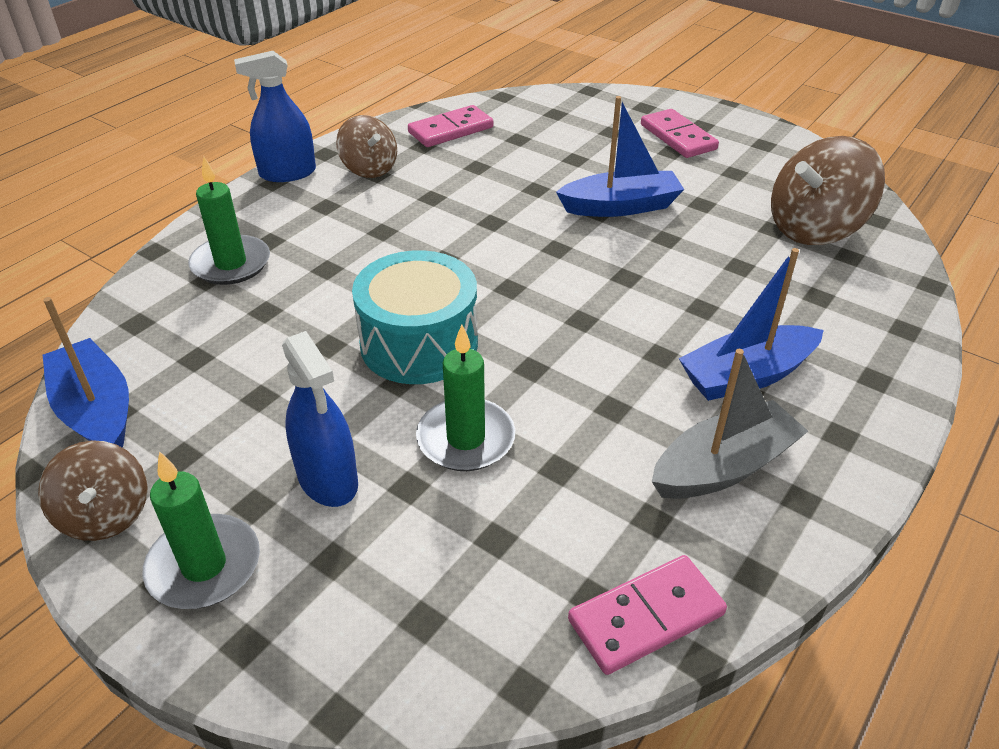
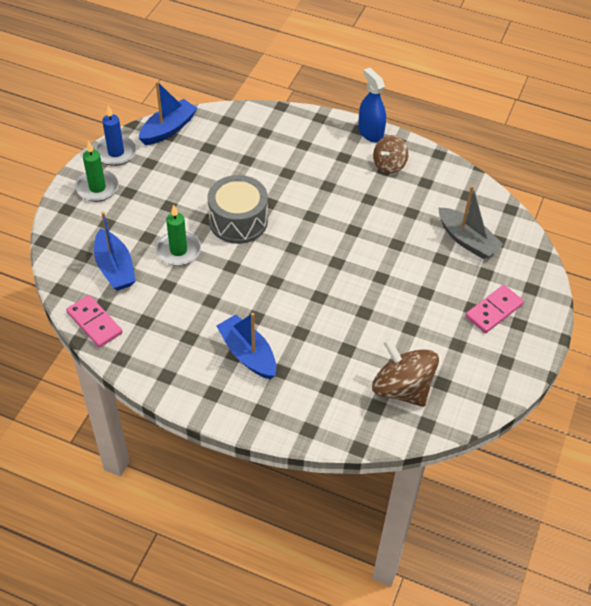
camera: 75 degrees right, 10 degrees up
brown spinning top [38,440,148,541] -> blue candle [95,105,137,166]
green candle [188,156,270,285] -> none
blue spray bottle [282,331,358,507] -> none
turquoise drum [352,250,478,384] -> grey drum [208,175,268,244]
pink domino [408,105,493,147] -> none
blue boat [556,96,684,217] -> blue boat moved to [94,212,136,291]
grey boat [652,349,808,499] -> grey boat moved to [438,185,503,259]

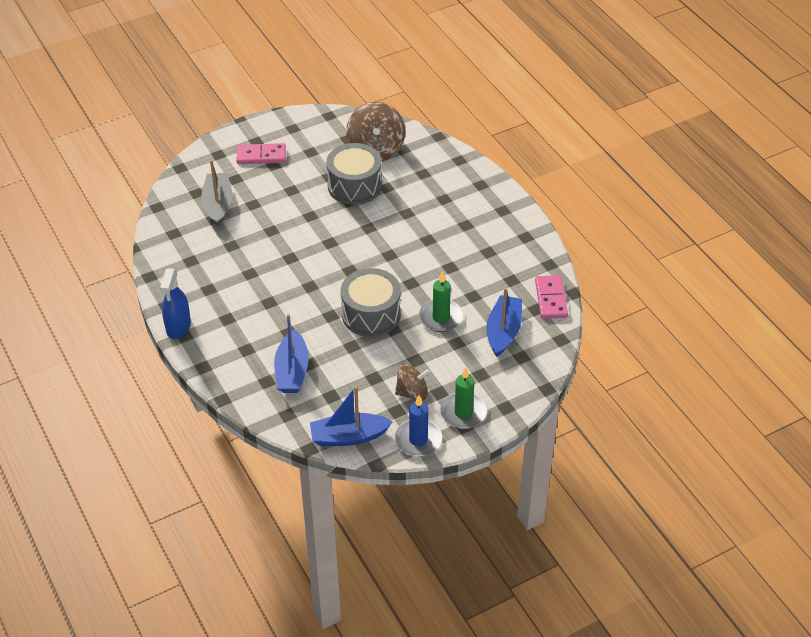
camera: 140 degrees left, 5 degrees down
blue boat [216,313,276,379] -> blue boat moved to [274,314,309,393]
brown spinning top [373,135,408,174] -> brown spinning top moved to [395,364,431,401]
none -> grey drum [326,143,382,205]

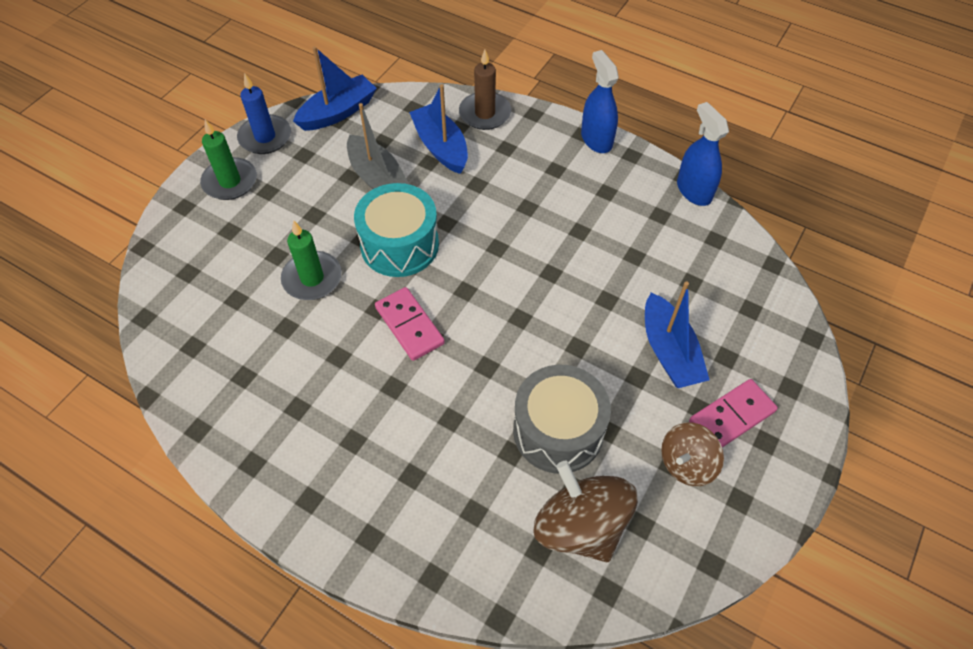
camera: 150 degrees right, 10 degrees up
grey boat [201,160,232,227] -> grey boat moved to [347,103,410,189]
grey drum [341,268,401,337] -> turquoise drum [354,183,439,277]
brown spinning top [395,364,431,401] -> brown spinning top moved to [661,422,724,486]
blue boat [486,288,522,357] -> blue boat moved to [645,281,710,388]
pink domino [535,275,568,319] -> pink domino moved to [375,287,445,361]
none -> brown candle [459,50,511,130]
none -> blue spray bottle [677,102,729,206]

